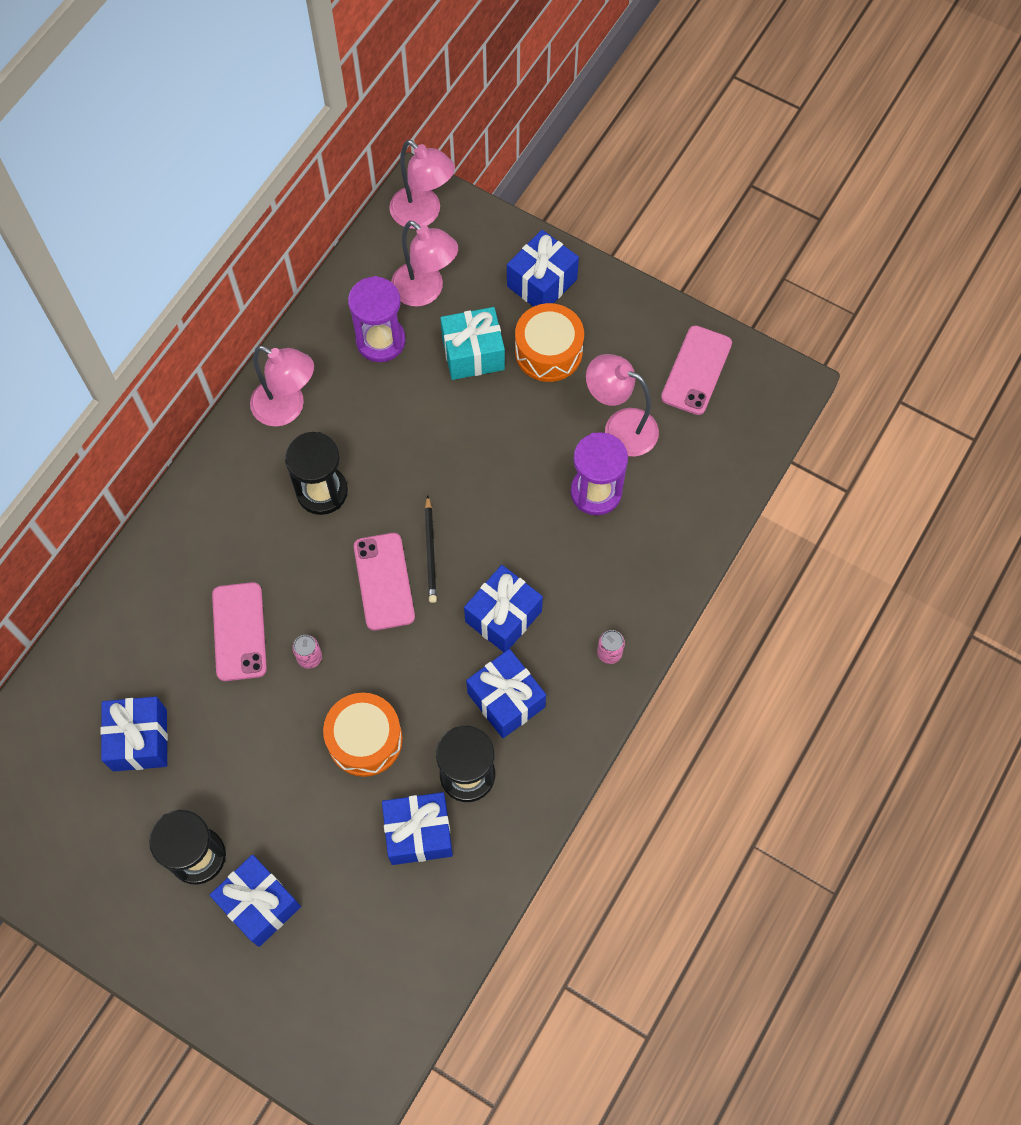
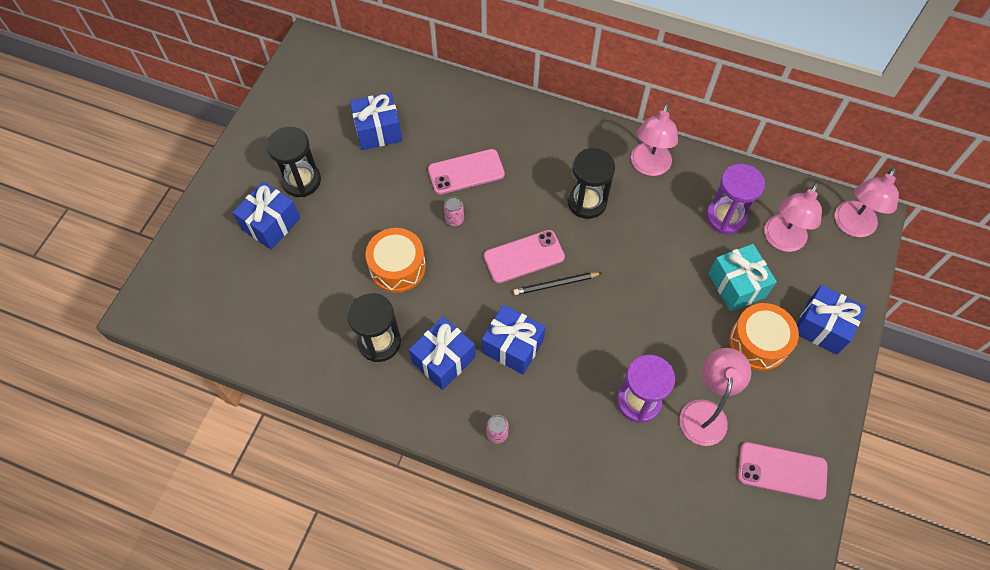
camera: 80 degrees right, 5 degrees down
blue gift [382,792,453,865] -> none

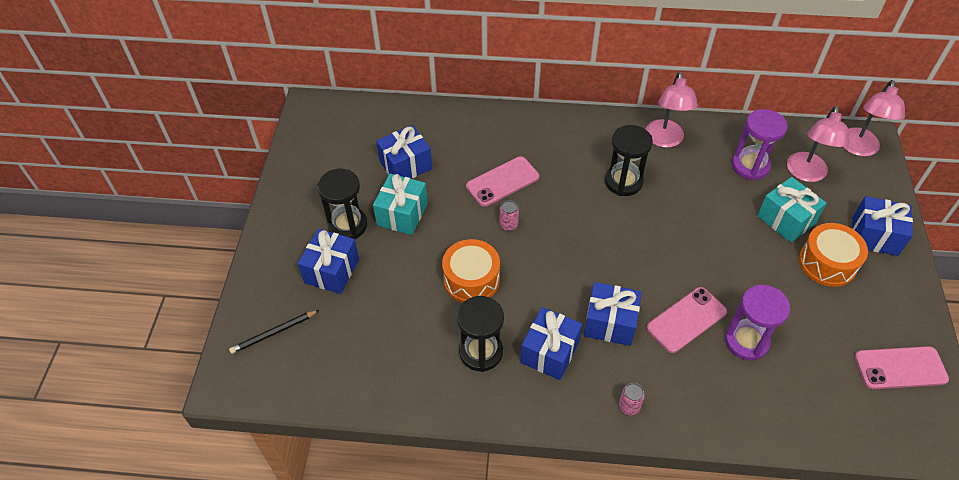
camera: 15 degrees left, 10 degrees down
pink phone [484,230,565,283] -> pink phone moved to [647,287,727,353]
black pencil [513,272,602,295] -> black pencil moved to [229,310,319,354]
pink lamp [680,348,751,446] -> none
none -> turquoise gift [373,173,428,235]

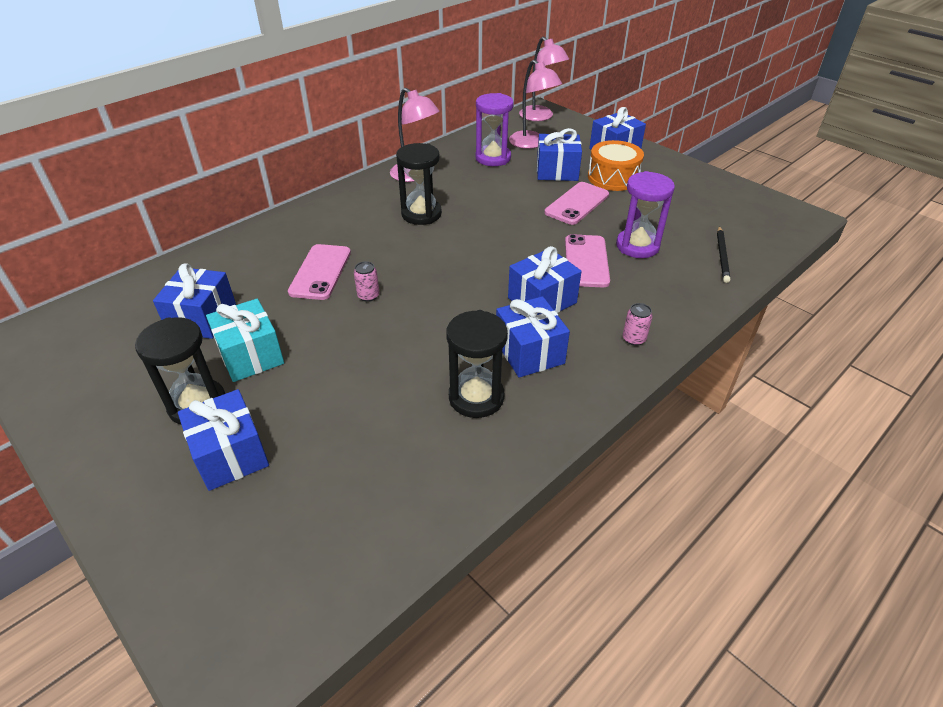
camera: 50 degrees left, 10 degrees down
black pencil [229,310,319,354] -> black pencil moved to [717,226,730,283]
orange drum [442,239,500,303] -> none
turquoise gift [757,177,827,243] -> blue gift [537,128,582,181]
pink phone [855,346,949,389] -> pink phone moved to [545,182,609,225]

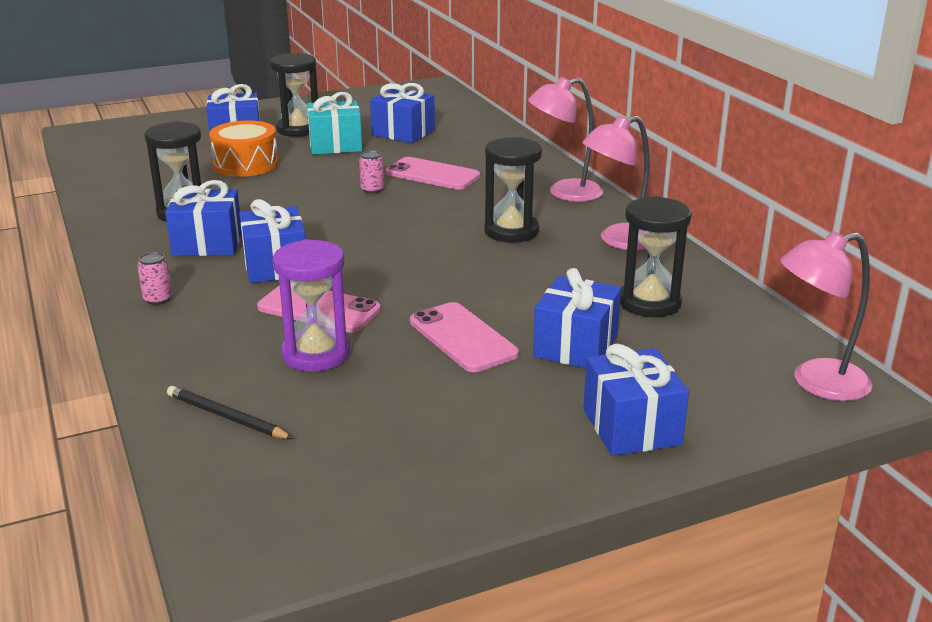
camera: 110 degrees right, 15 degrees down
purple hourglass [475,93,514,166] -> black hourglass [620,196,692,317]
pink lamp [509,60,562,149] -> pink lamp moved to [528,77,603,202]
orange drum [588,140,644,191] -> orange drum moved to [209,120,279,177]

